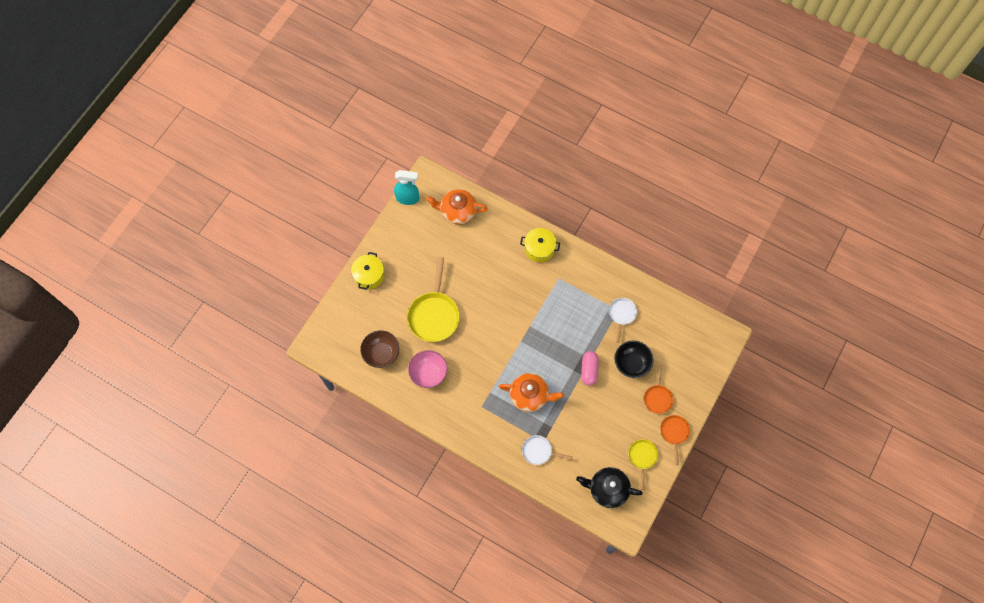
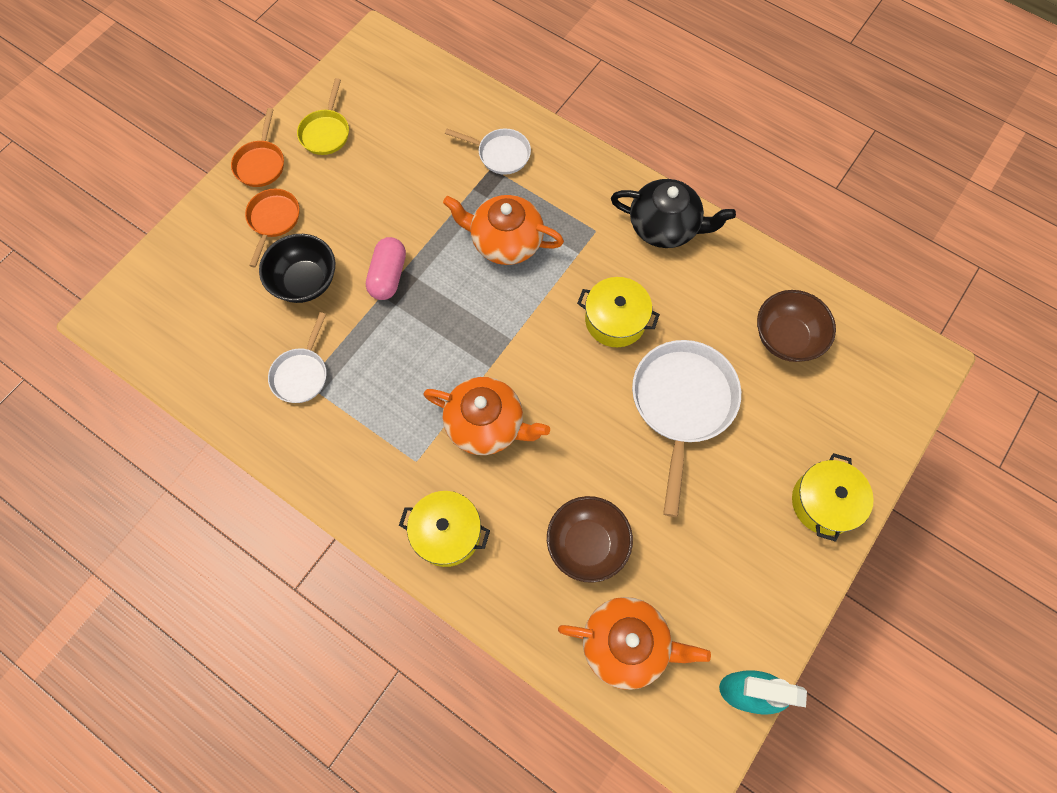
camera: 175 degrees left, 0 degrees up
yellow pan [407,257,460,342] -> white pan [632,340,741,517]
pink bowl [408,350,447,388] -> none
black teapot [576,467,643,508] -> black teapot moved to [611,179,736,248]
none -> orange teapot [424,377,550,455]
none -> brown bowl [547,496,633,583]
none -> yellow pot [577,277,660,347]

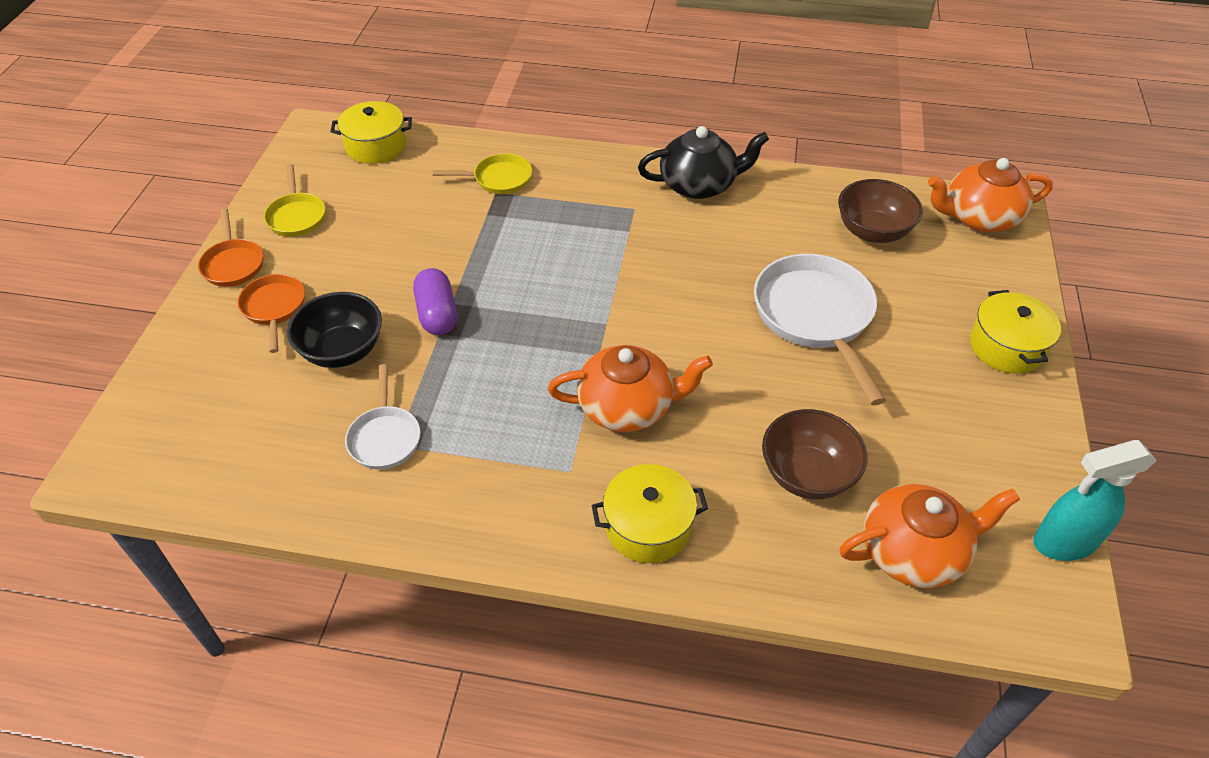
camera: 25 degrees left, 20 degrees down
pink capsule [366,237,406,300] -> purple capsule [413,268,457,335]
orange teapot [443,195,564,265] -> orange teapot moved to [928,158,1053,232]
white pan [445,128,531,175] -> yellow pan [433,153,532,194]
yellow pot [577,277,660,347] -> yellow pot moved to [331,101,412,164]

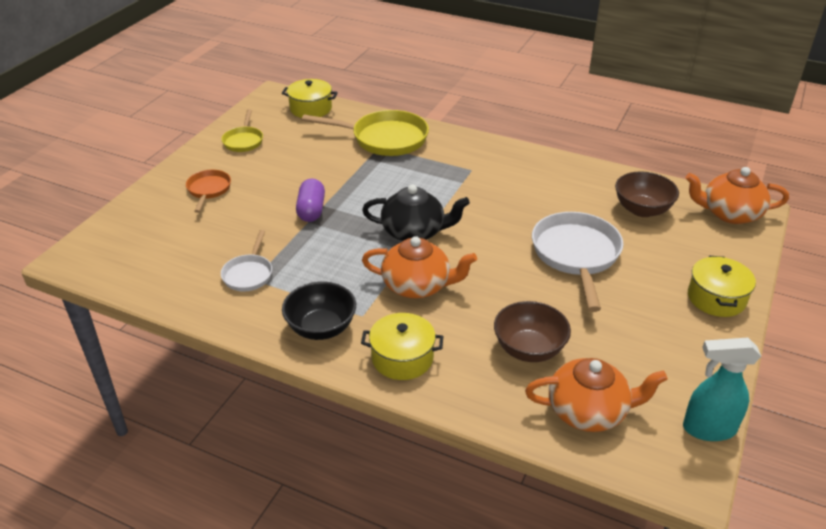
camera: 15 degrees right, 10 degrees down
orange pan [198,209,263,287] -> none
black bowl [287,292,382,368] -> black bowl moved to [282,281,356,340]
yellow pan [433,153,532,194] -> yellow pan [302,110,429,156], size x1.83
black teapot [638,126,769,199] -> black teapot moved to [362,185,470,241]

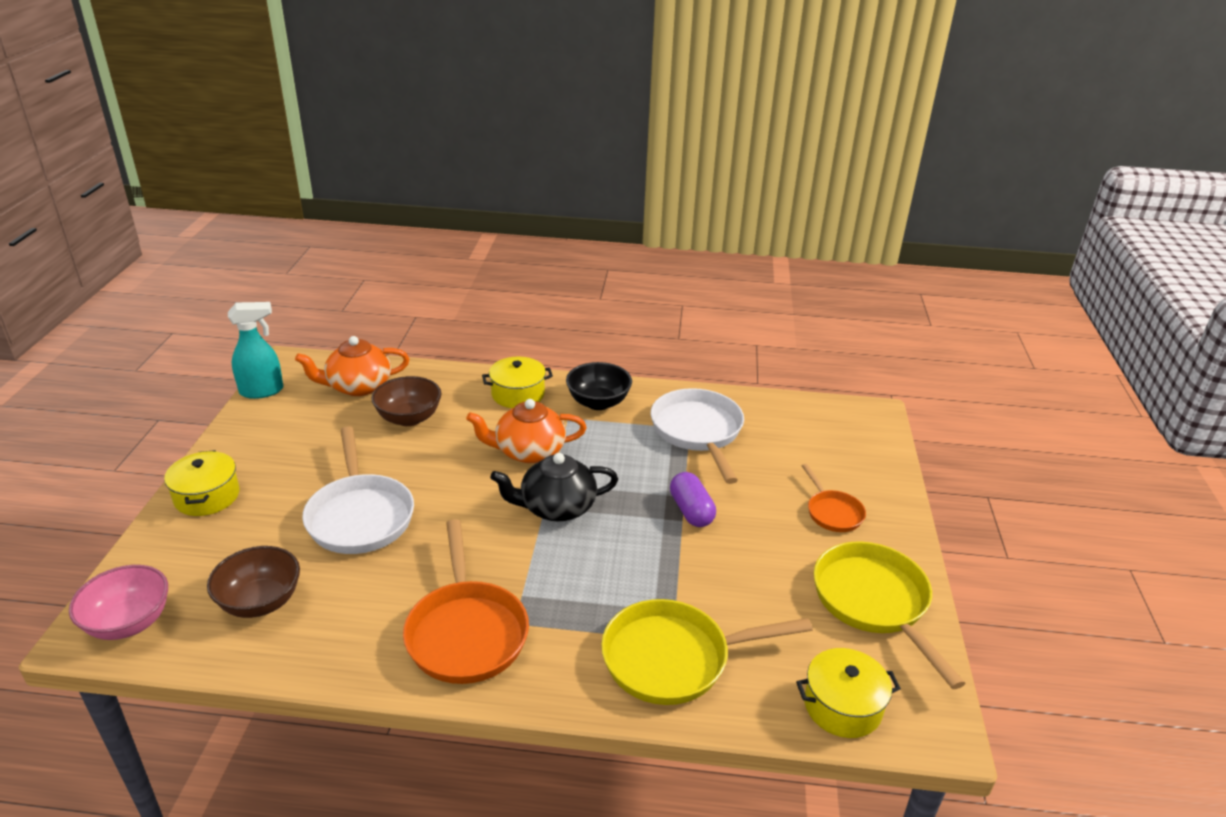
camera: 160 degrees right, 5 degrees down
yellow pan [221,109,263,152] -> yellow pan [814,542,966,689], size x1.83
white pan [221,230,272,291] -> white pan [651,388,744,484], size x1.83
orange teapot [685,167,789,224] -> pink bowl [69,565,168,640]
none -> orange pan [403,519,529,684]

